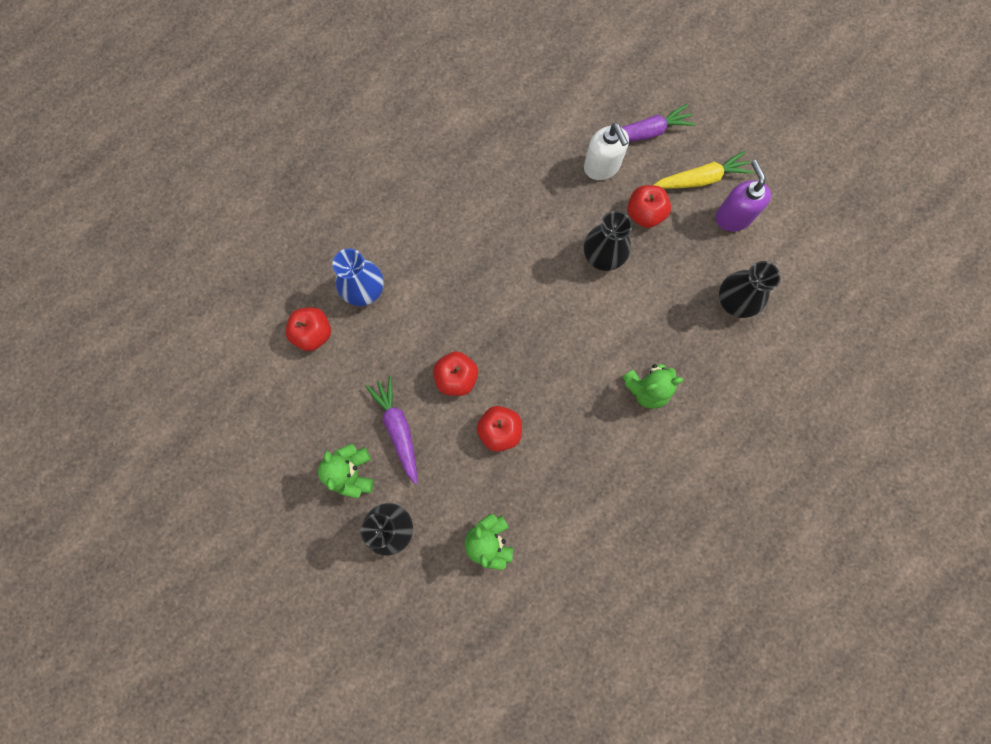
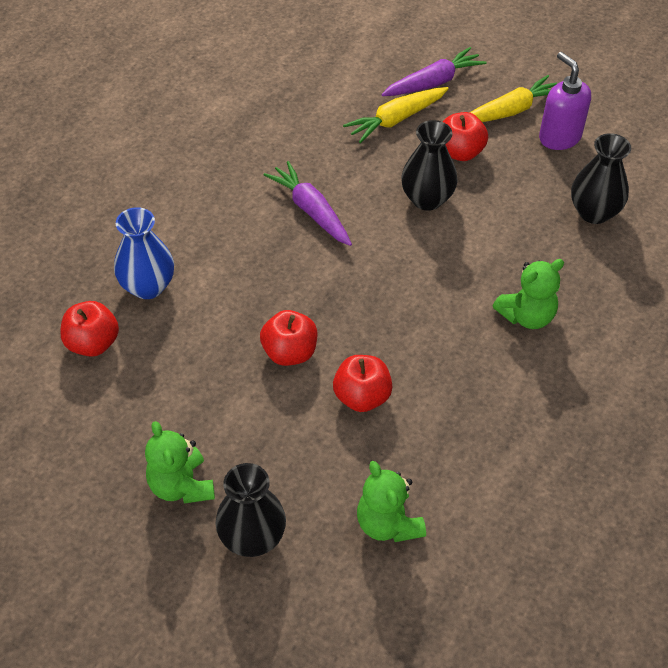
camera: 15 degrees left, 25 degrees down
purple carrot [365,376,418,485] -> purple carrot moved to [264,161,352,246]
white soap dispenser [584,123,629,180] -> yellow carrot [343,87,449,143]

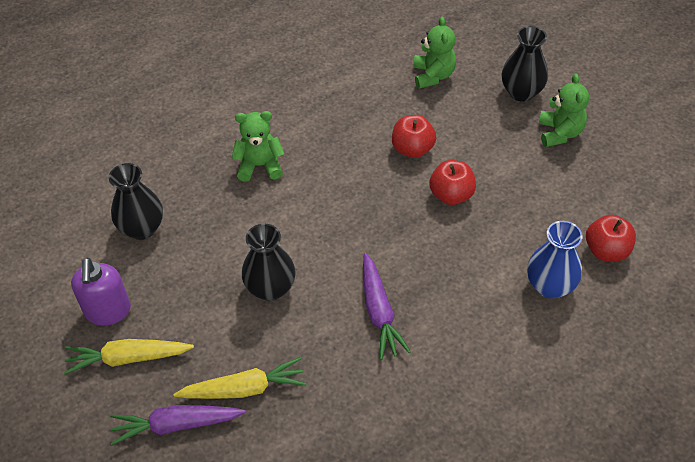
camera: 155 degrees left, 0 degrees up
red apple [443,112,488,161] -> none

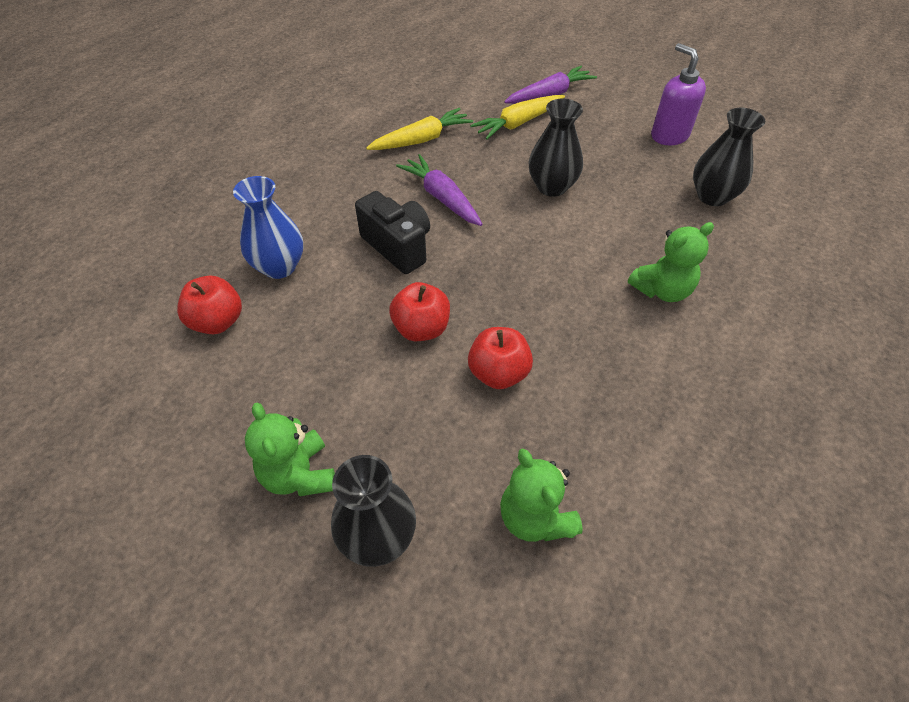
camera: 155 degrees right, 0 degrees up
yellow carrot [64,339,194,375] -> yellow carrot moved to [366,108,473,150]
none -> black camera [355,191,430,274]

